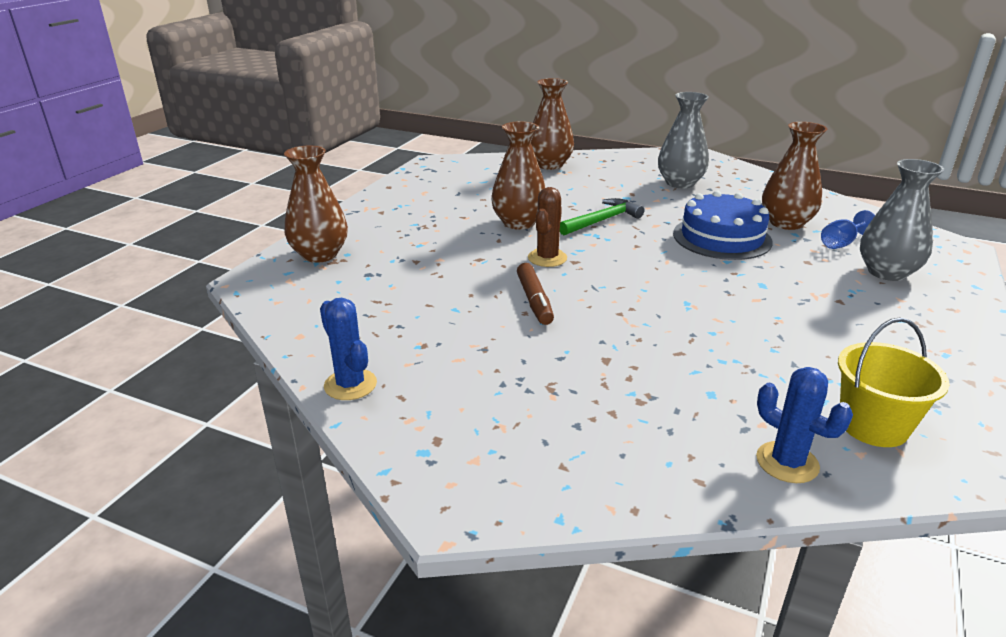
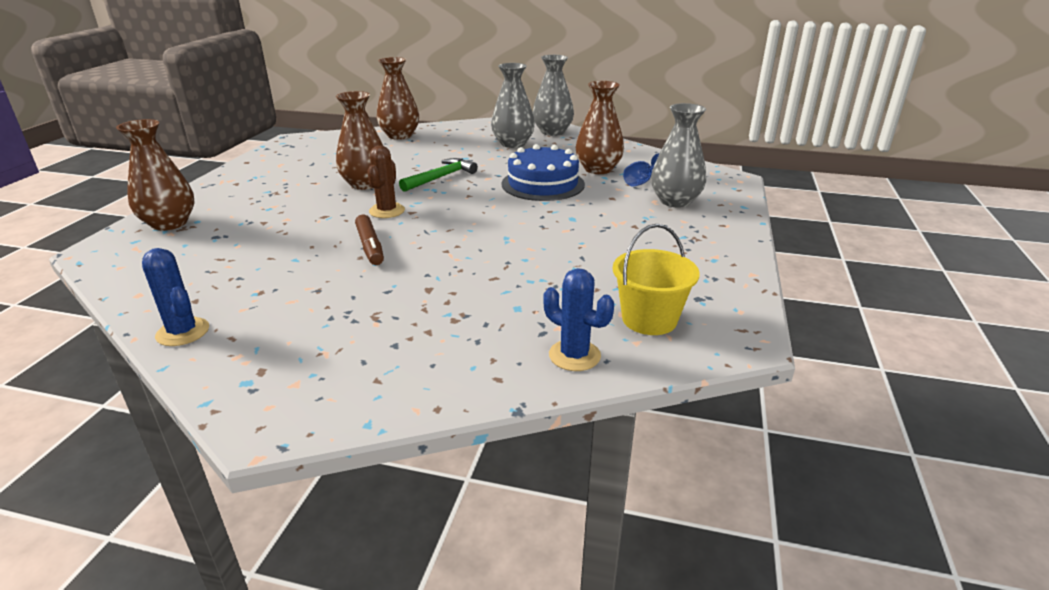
camera: 10 degrees left, 0 degrees up
none -> grey vase [533,55,574,136]

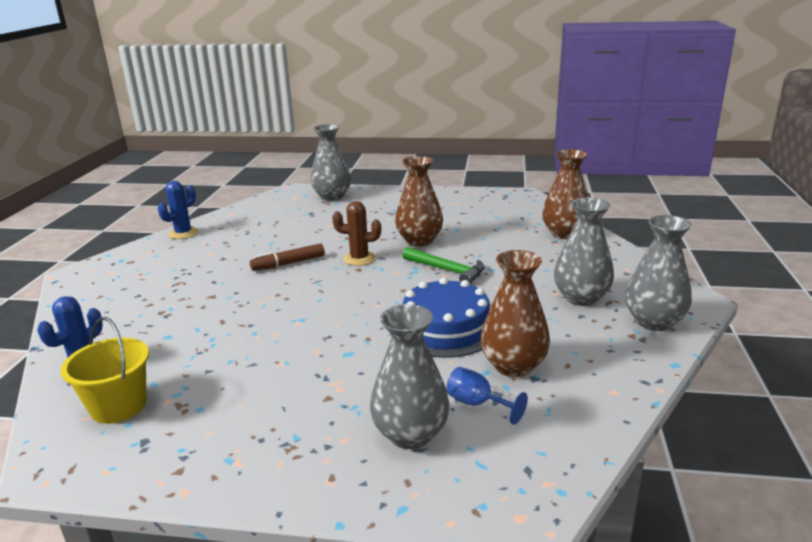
camera: 85 degrees right, 5 degrees down
brown vase [116,119,194,231] -> grey vase [310,124,351,201]

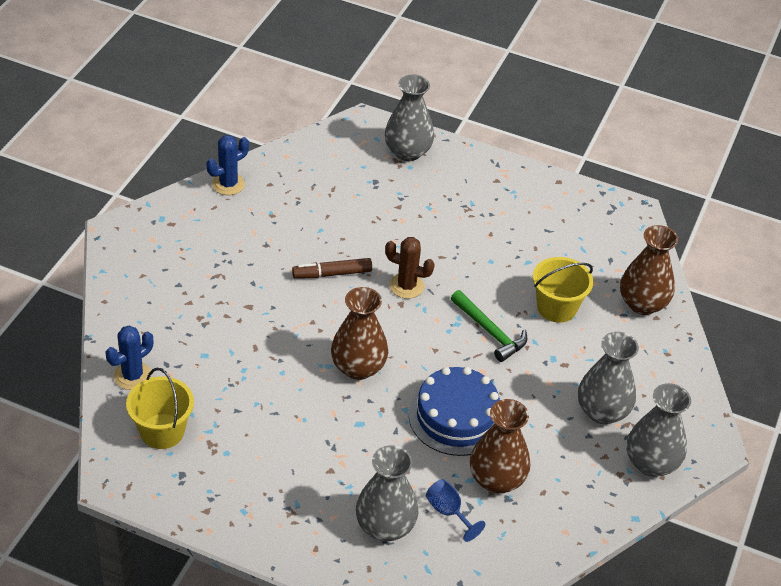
camera: 10 degrees right, 20 degrees up
brown vase [395,156,443,246] -> brown vase moved to [331,287,388,380]
none -> yellow bucket [533,257,593,323]

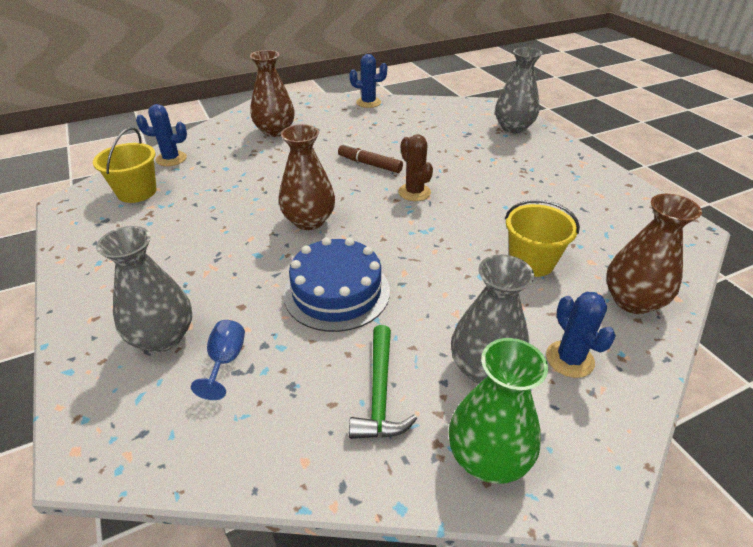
camera: 45 degrees right, 5 degrees down
green hammer [451,290,527,362] -> green hammer moved to [349,325,417,439]
brown vase [470,399,530,494] -> brown vase moved to [250,50,295,137]
grey vase [627,383,691,477] -> green vase [449,338,548,484]
none -> blue cactus [546,292,616,378]

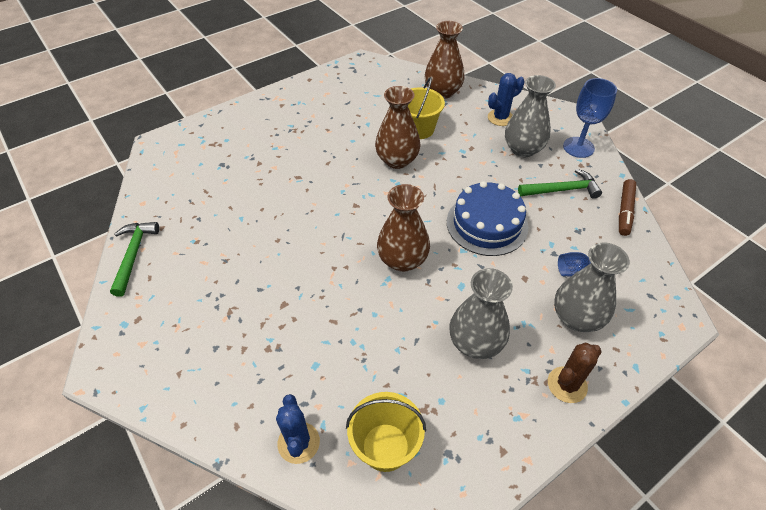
camera: 100 degrees left, 10 degrees up
brown vase [250,50,295,137] -> brown vase moved to [375,86,420,169]
brown marker [338,143,403,173] -> brown marker moved to [619,179,637,236]
blue cactus [349,54,387,108] -> green hammer [110,222,159,297]
brown cactus [398,134,433,201] -> brown cactus moved to [548,343,602,403]
green vase [449,338,548,484] -> blue goblet [563,78,617,158]
grey vase [495,47,543,133] -> grey vase moved to [450,268,513,359]

